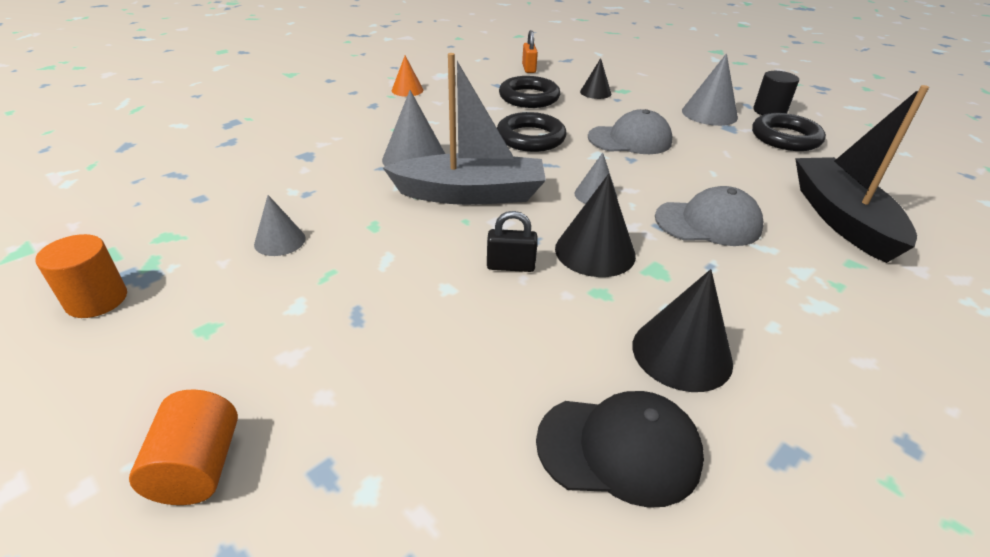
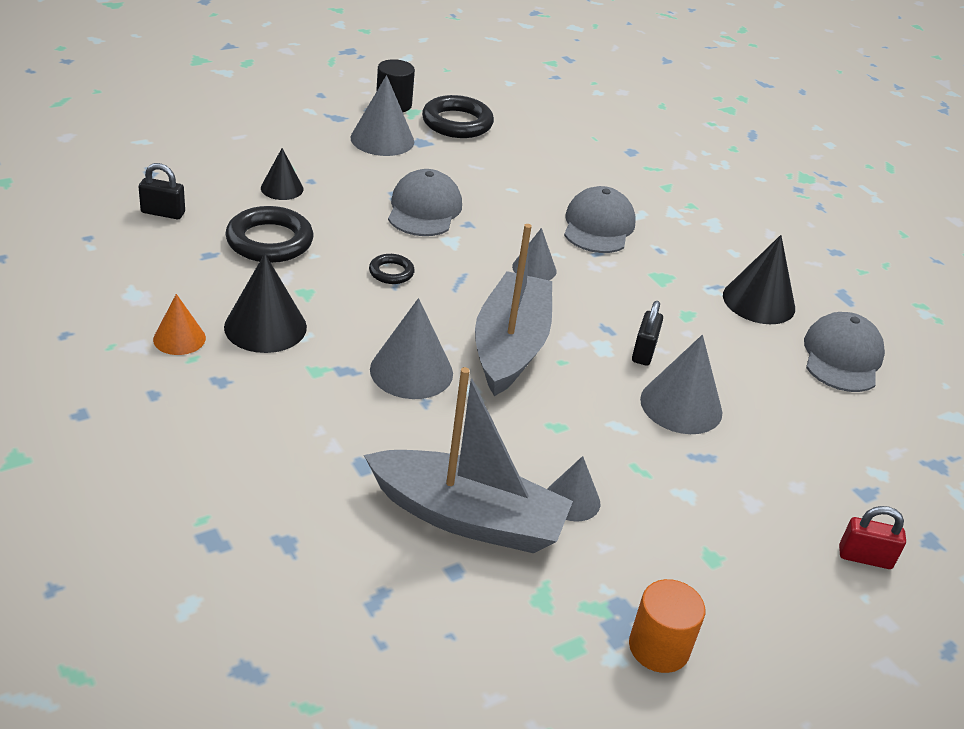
camera: 80 degrees left, 0 degrees up
orange cylinder [129,389,238,505] -> red padlock [839,506,906,569]
black ring [497,112,567,152] -> black ring [369,254,415,284], size x0.52
orange padlock [522,30,538,73] -> black padlock [139,163,185,219]
black cap [536,391,704,508] -> grey cap [804,312,885,392]
black cone [555,174,636,277] -> black cone moved to [224,253,307,353]
black boat [795,85,929,263] -> none
none -> grey boat [364,367,573,553]
none -> grey cone [640,335,723,434]

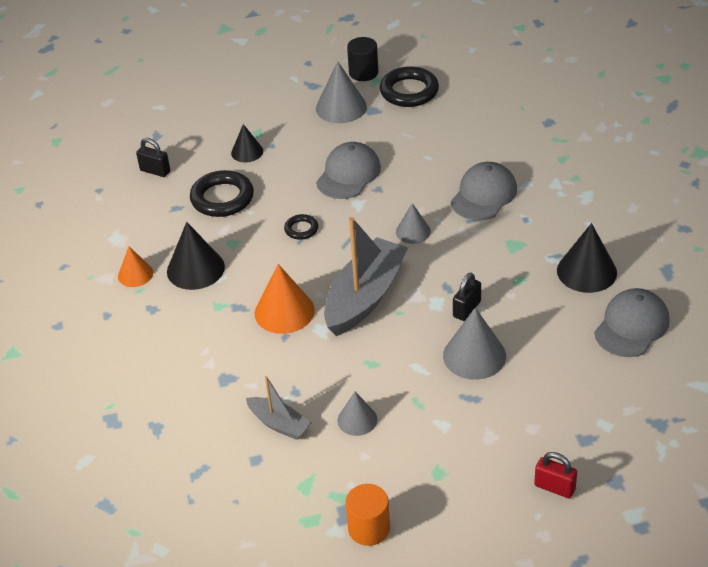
camera: 25 degrees right, 5 degrees up
grey boat [364,367,573,553] -> grey boat [246,376,311,440], size x0.52
grey cone [370,298,453,399] -> orange cone [255,264,315,334]

